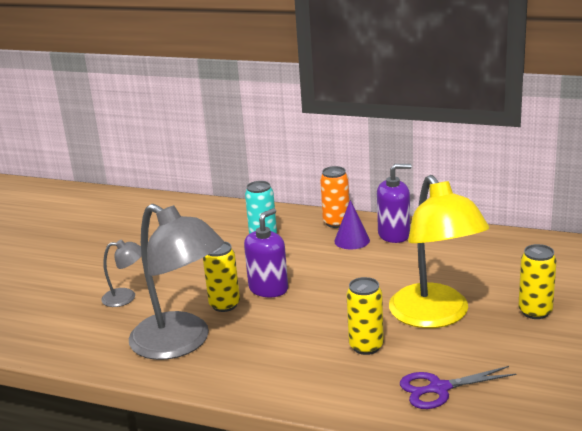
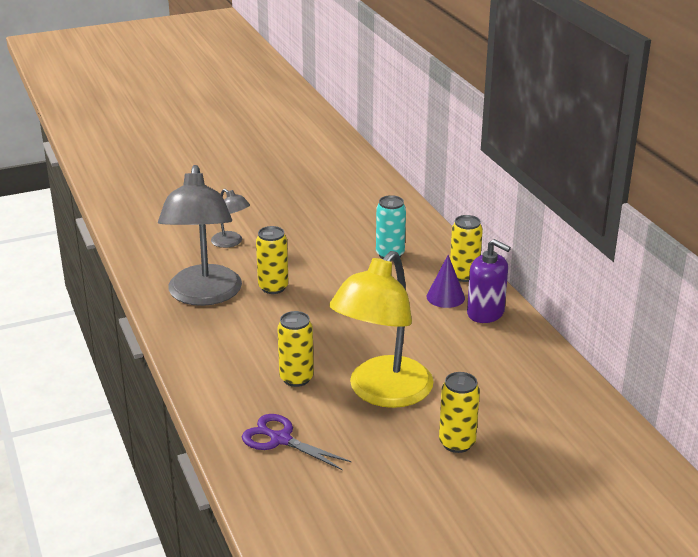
camera: 45 degrees right, 5 degrees up
purple soap dispenser [244,208,288,297] -> none
orange can [320,166,349,228] -> yellow can [450,215,483,282]

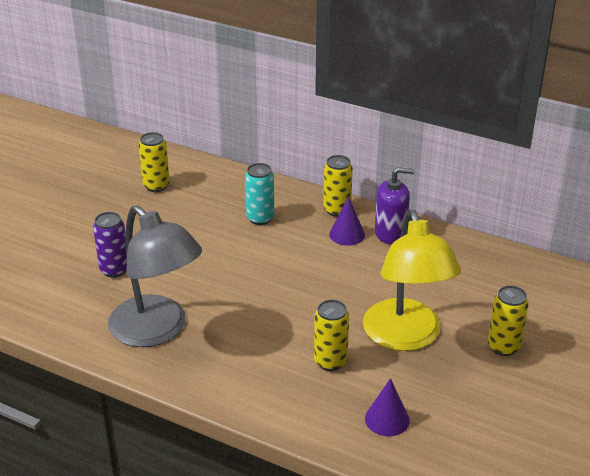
camera: 40 degrees left, 5 degrees up
grey lamp [211,189,250,248] -> purple can [93,212,127,278]
purple scissors [242,414,351,470] -> purple cone [365,378,410,436]
yellow can [256,226,289,294] -> yellow can moved to [139,132,170,192]

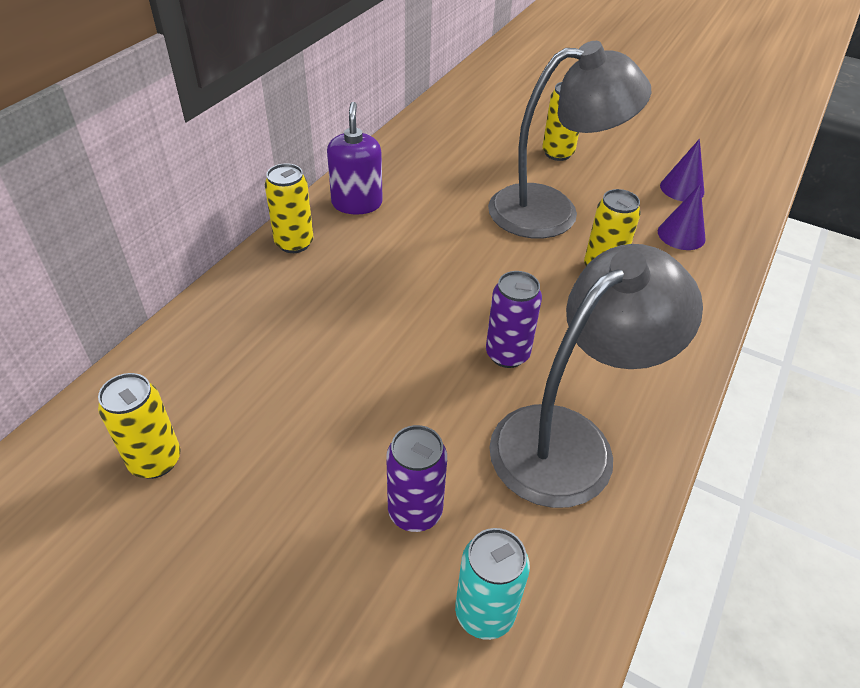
camera: 90 degrees left, 10 degrees up
turquoise can [245,163,274,225] -> turquoise can moved to [455,528,530,640]
purple cone [329,197,365,246] -> purple cone moved to [660,139,704,201]
yellow lamp [363,209,461,351] -> grey lamp [488,41,651,239]
none -> purple can [486,271,542,368]

